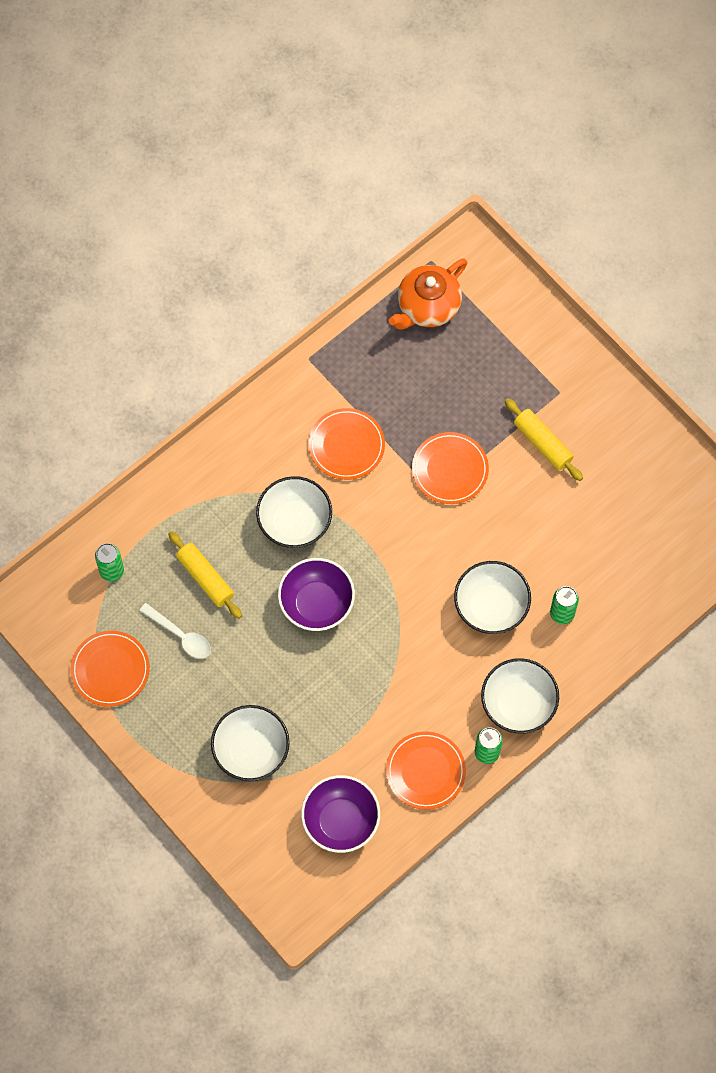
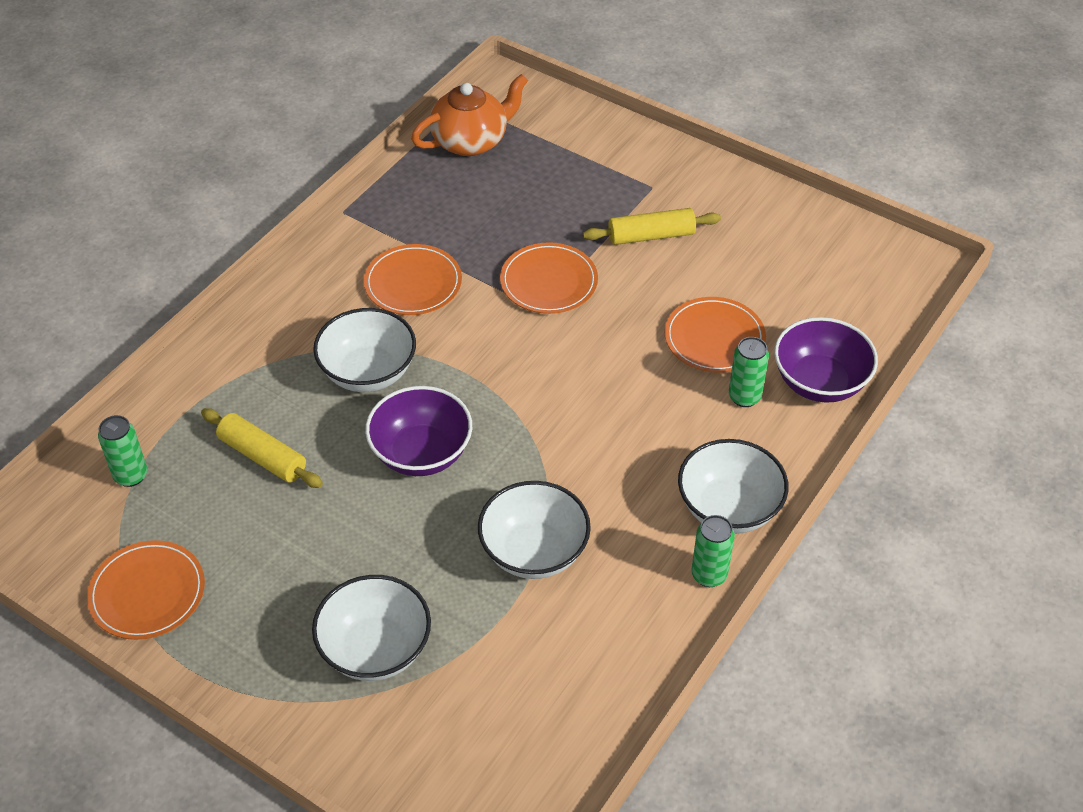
camera: 15 degrees left, 20 degrees down
white spoon [139,603,211,659] -> none
purple bowl [301,775,380,853] -> purple bowl moved to [774,317,878,403]
orange plate [386,731,466,810] -> orange plate moved to [664,297,766,373]
orange teapot [389,259,467,330] -> orange teapot turned 150 degrees counterclockwise [411,74,528,156]
white bowl [454,561,531,634] -> white bowl moved to [478,481,591,579]
yellow rolling pin [505,398,583,481] -> yellow rolling pin turned 45 degrees counterclockwise [583,208,721,245]

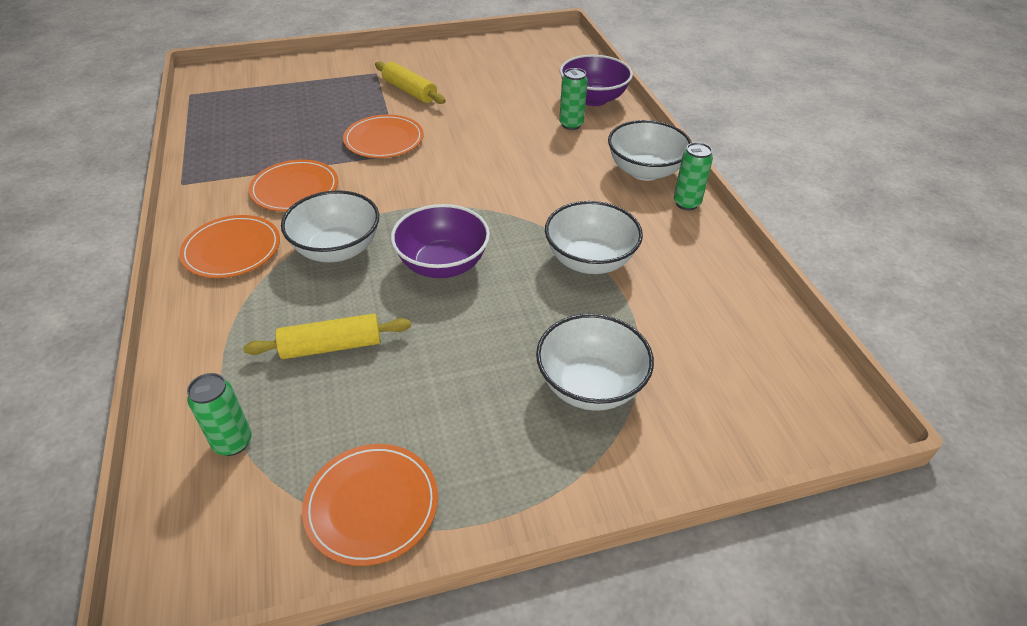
camera: 50 degrees left, 5 degrees down
orange teapot [411,74,528,156] -> none
yellow rolling pin [583,208,721,245] -> yellow rolling pin turned 75 degrees counterclockwise [375,61,446,104]
orange plate [664,297,766,373] -> orange plate moved to [179,215,280,278]

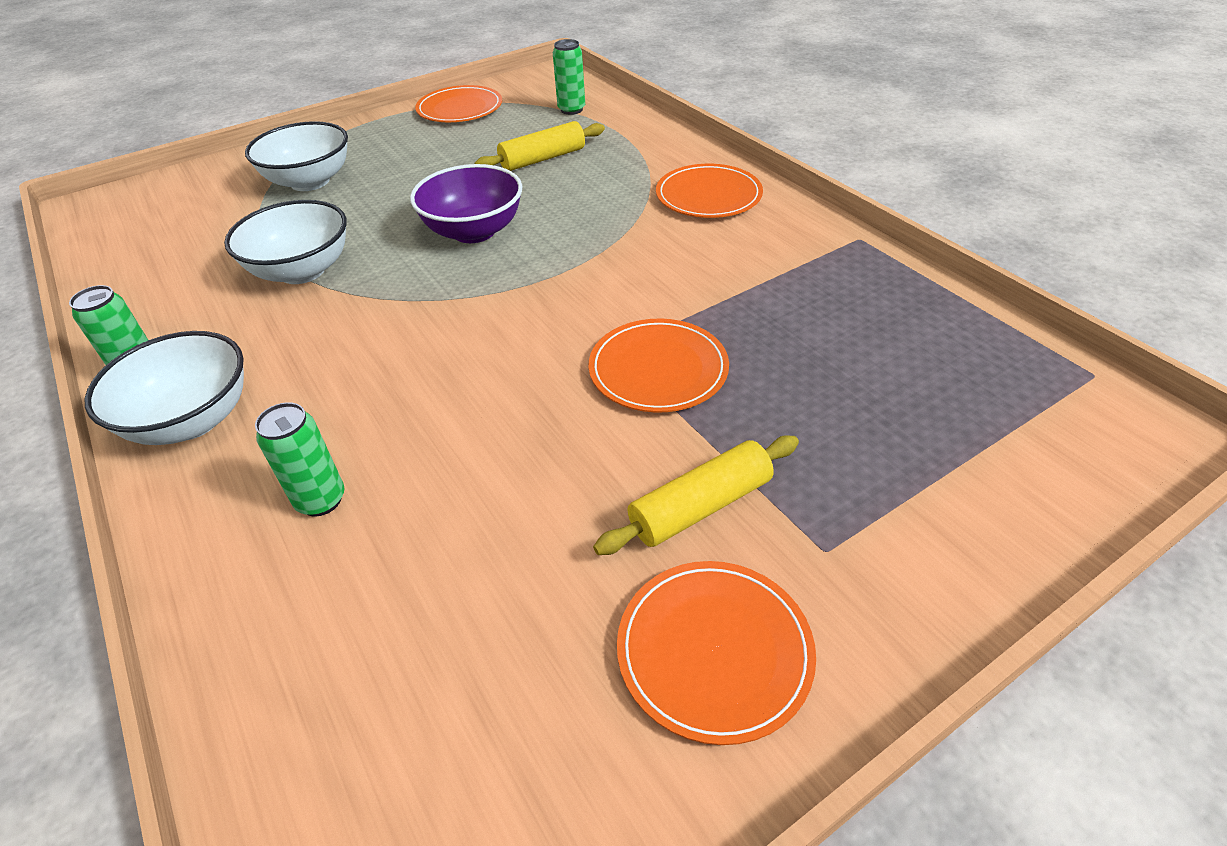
camera: 165 degrees right, 0 degrees up
orange plate [249,160,338,211] -> orange plate moved to [617,561,816,745]
white bowl [281,190,379,262] -> none
yellow rolling pin [375,61,446,104] -> yellow rolling pin turned 60 degrees counterclockwise [593,435,799,555]
purple bowl [560,55,633,106] -> none

